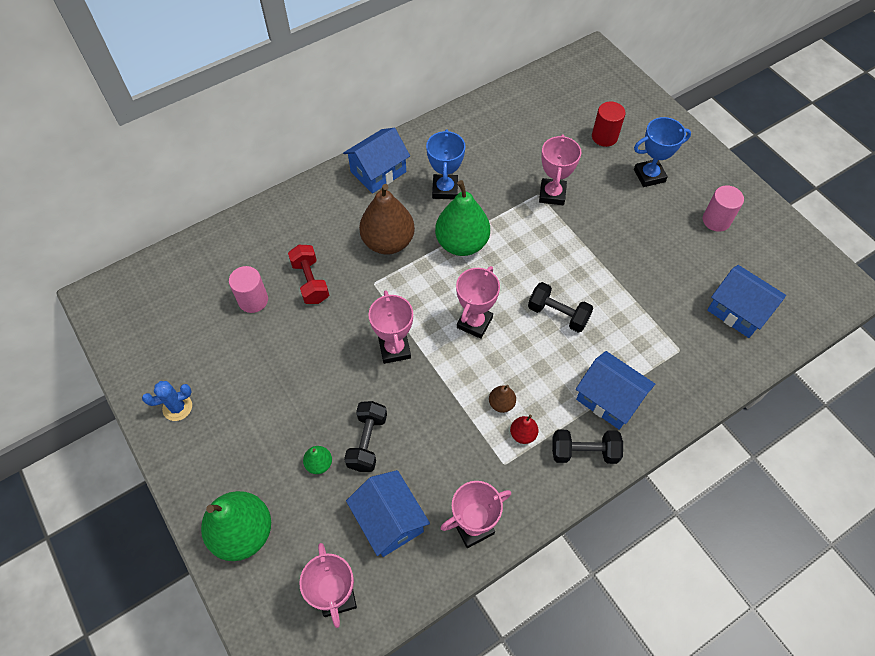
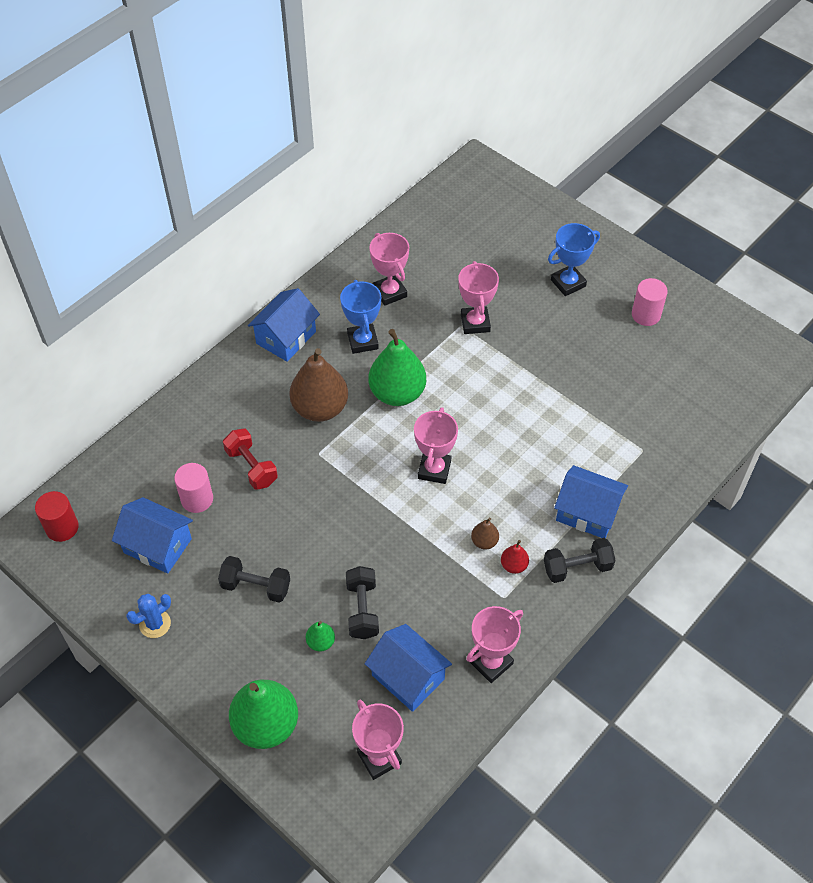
camera: 15 degrees left, 5 degrees down
pink trophy [369,290,413,364] -> pink trophy moved to [369,233,409,306]
black dumbbell [528,282,593,333] -> black dumbbell moved to [218,556,290,603]
red cylinder [592,101,626,147] -> red cylinder moved to [35,491,79,542]
blue house [707,265,786,338] -> blue house moved to [112,497,193,574]

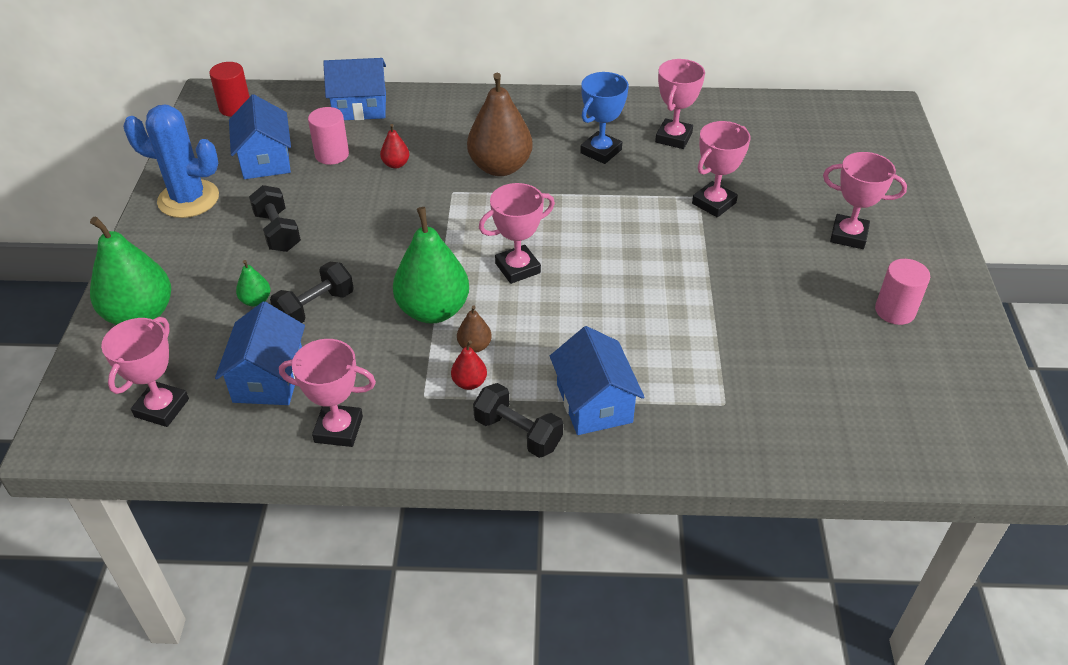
camera: 50 degrees right, 10 degrees down
blue cactus [126,594,171,638] -> blue cactus [123,105,219,218], size x1.86
red dumbbell [223,429,278,490] -> red pear [380,124,409,169]
blue house [248,288,320,362] -> blue house moved to [323,58,386,120]
green pear [368,329,426,406] -> green pear moved to [393,207,469,323]
blue trophy [548,223,600,296] -> pink trophy [823,152,907,249]

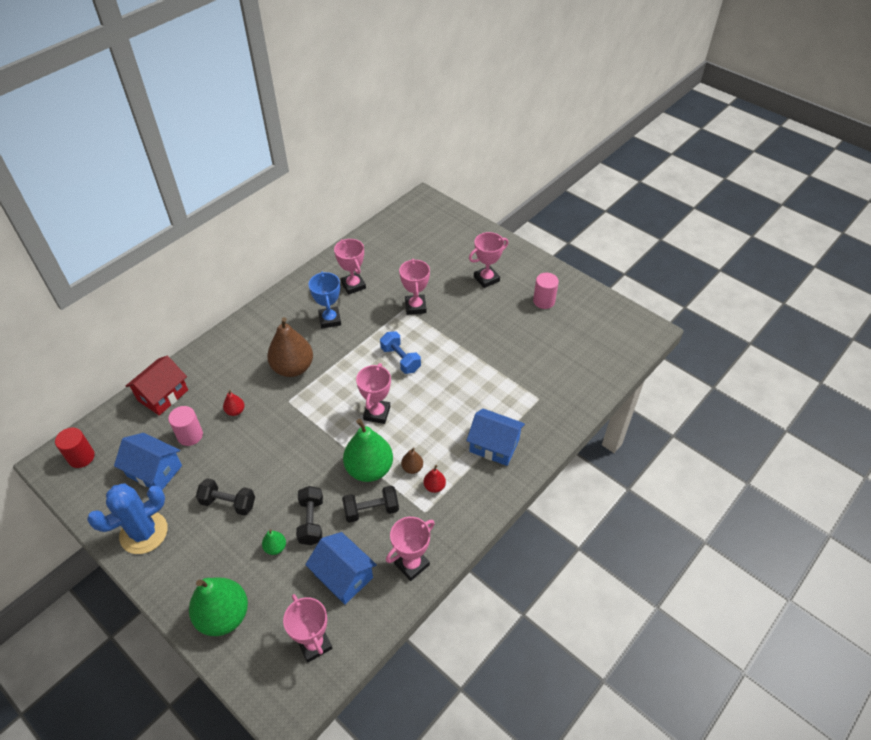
camera: 50 degrees left, 5 degrees up
blue house [323,58,386,120] -> red house [126,356,188,416]
black dumbbell [473,383,563,458] -> black dumbbell moved to [342,486,399,523]
none -> blue dumbbell [380,331,421,374]

